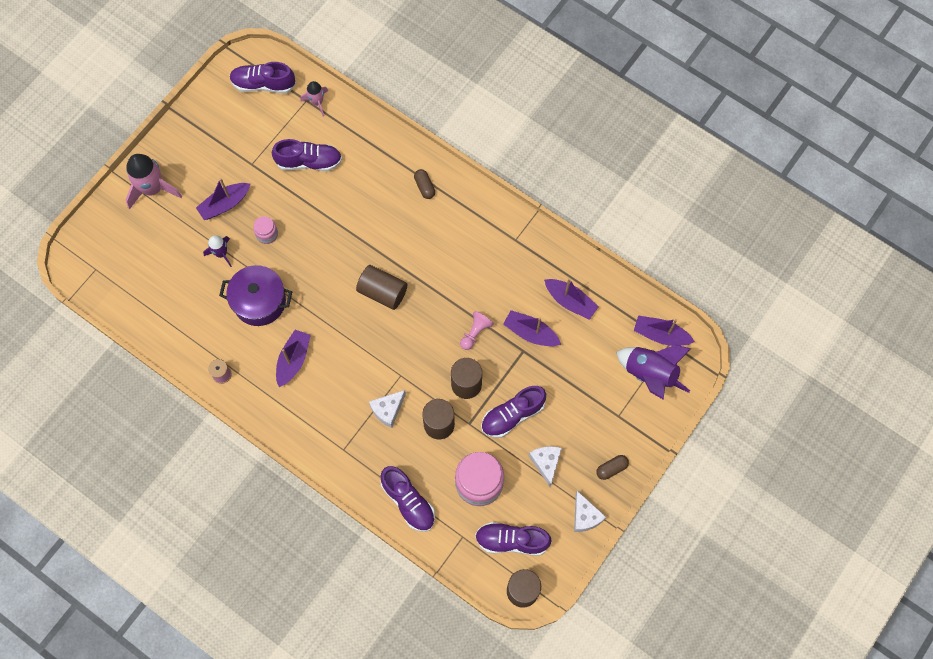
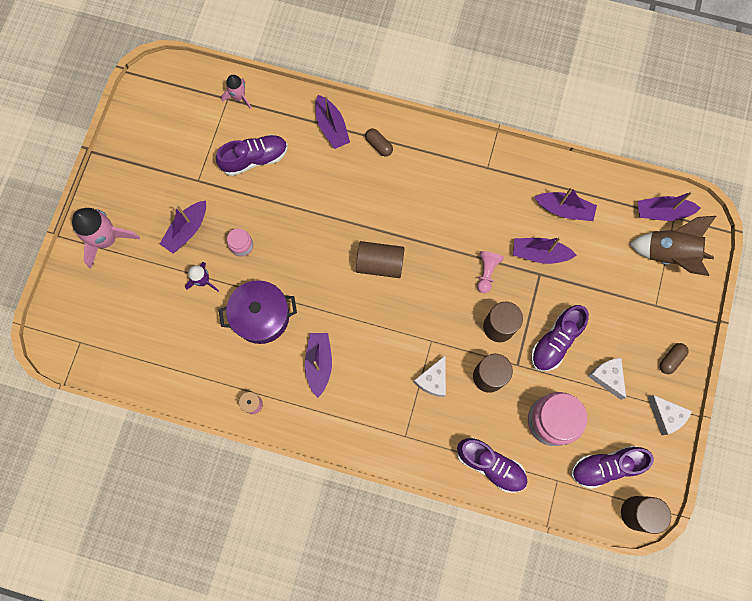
camera: 20 degrees left, 5 degrees up
purple shoe [230,62,296,93] -> none
purple rocket [616,345,691,400] -> brown rocket [630,216,716,276]
none -> purple boat [315,95,350,149]

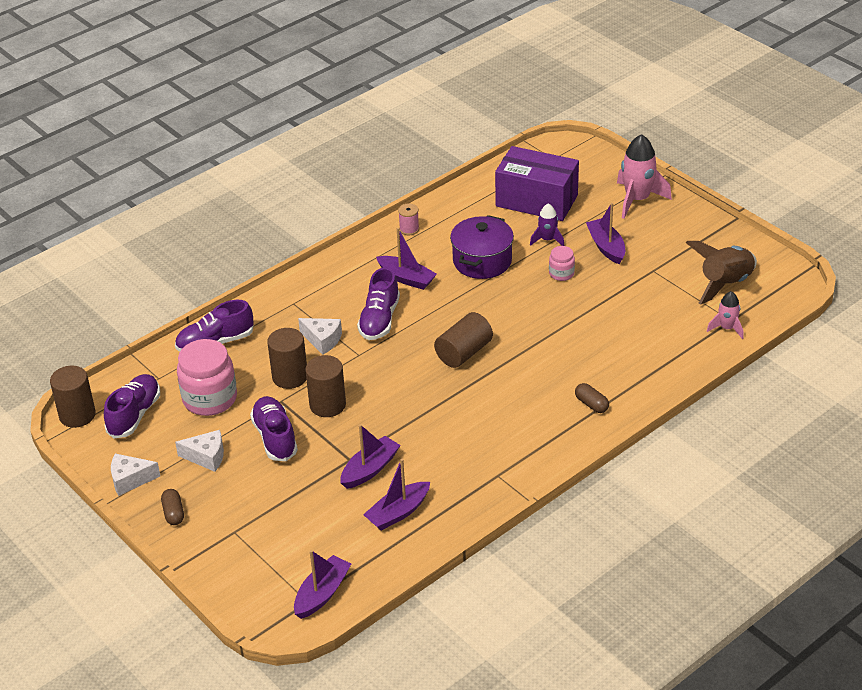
camera: 125 degrees right, 35 degrees down
purple shoe [216,135,288,176] -> purple shoe moved to [357,267,400,340]
purple boat [315,95,350,149] -> none
brown capsule [365,129,393,157] -> brown capsule turned 60 degrees clockwise [575,383,609,413]
white cheese [414,356,446,397] -> white cheese turned 150 degrees clockwise [298,318,342,355]
pink pawn [477,251,504,293] -> none
brown rocket [630,216,716,276] -> brown rocket moved to [686,241,757,304]
none -> purple box [495,146,579,221]

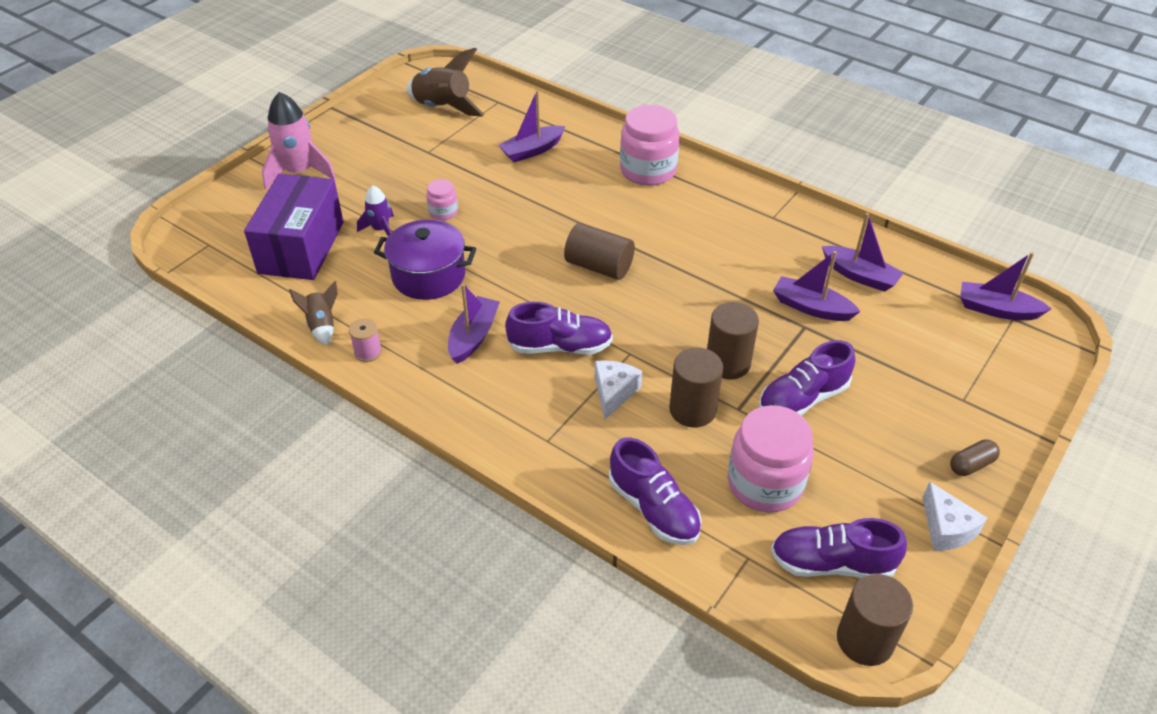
camera: 105 degrees left, 5 degrees up
white cheese [175,430,224,472] -> none
brown capsule [575,383,609,413] -> pink jar [620,105,679,186]
purple boat [586,203,625,264] -> purple boat moved to [498,90,565,162]
pink rocket [707,291,743,339] -> none
none -> brown rocket [289,281,338,346]

